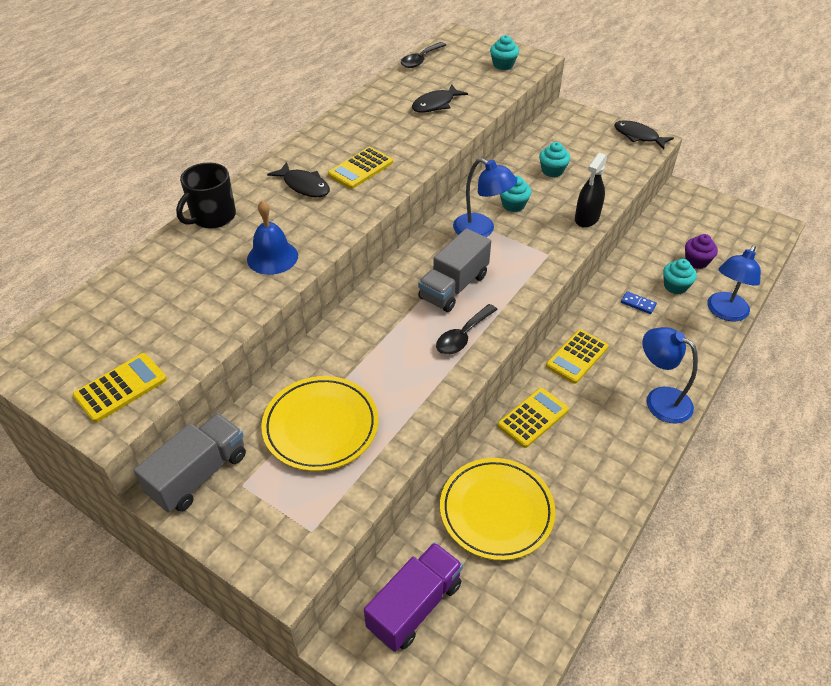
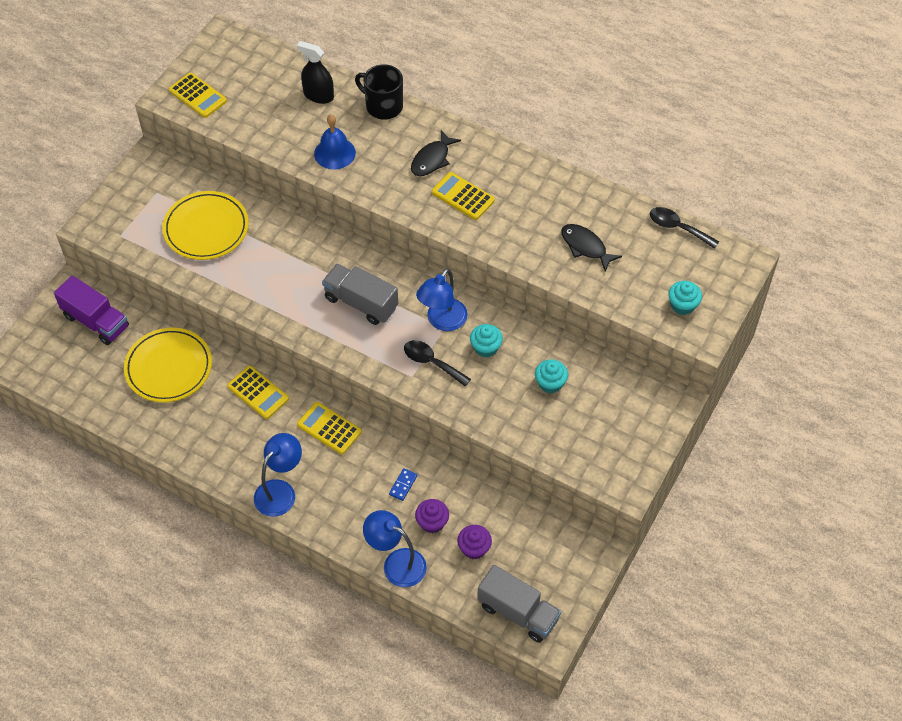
camera: 85 degrees right, 10 degrees up
grey truck [134,413,246,512] -> grey truck moved to [477,565,561,643]
black spoon [436,304,498,355] -> black spoon moved to [404,340,471,386]
black spray bottle [575,153,607,228] -> black spray bottle moved to [297,41,334,104]
black fish [614,120,674,149] -> none
turquoise cupcake [663,259,697,294] -> purple cupcake [415,499,449,533]

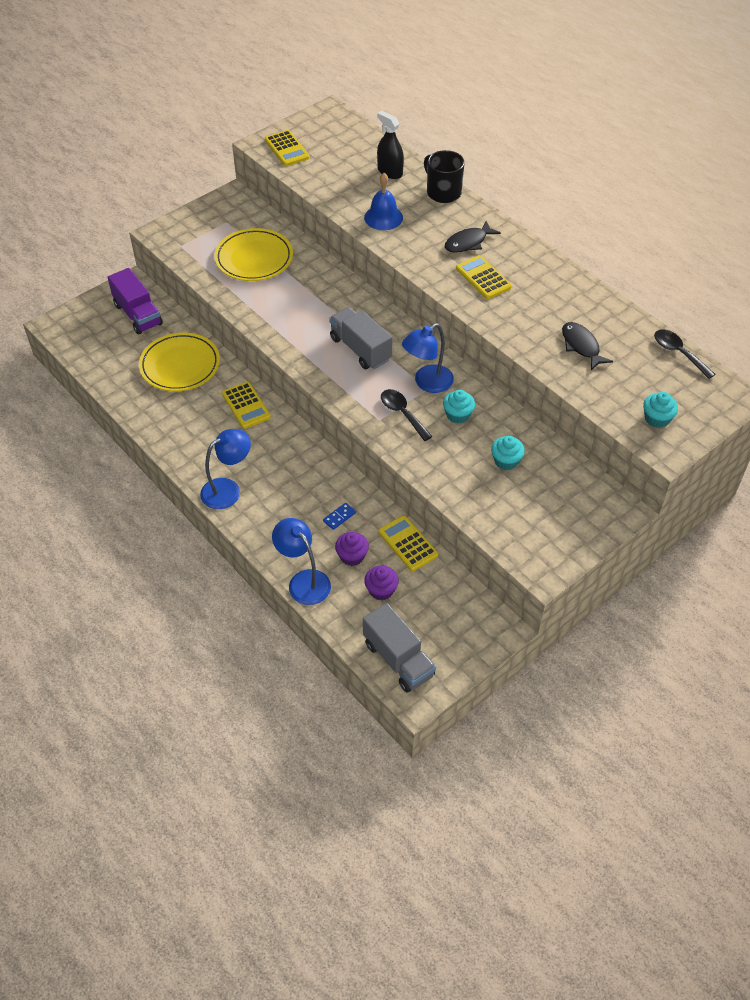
camera: 20 degrees right, 5 degrees down
yellow calculator [297,402,362,454] -> yellow calculator moved to [379,515,438,571]

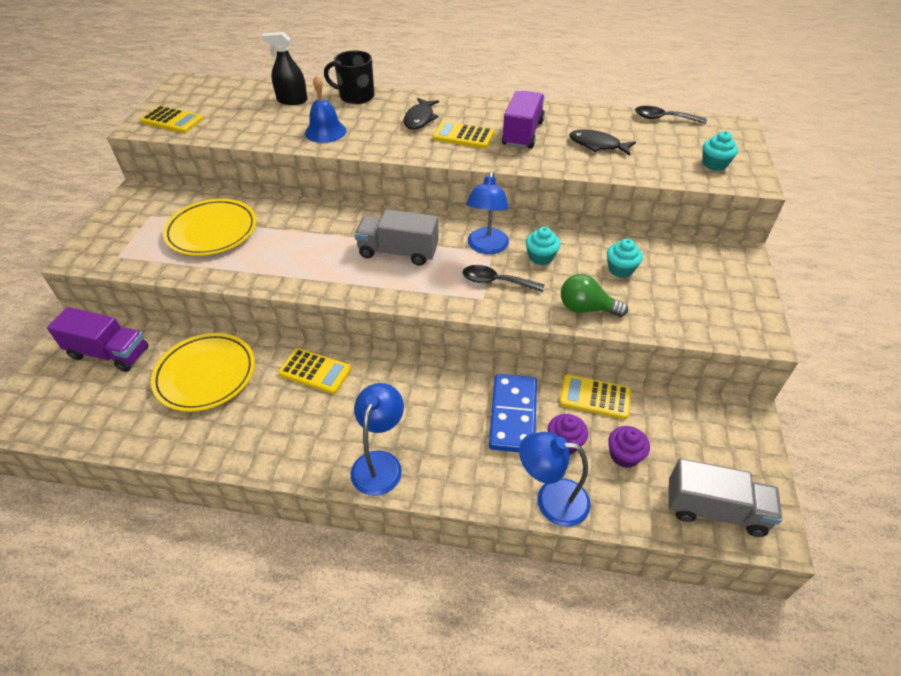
camera: 40 degrees left, 5 degrees down
blue domino [323,503,356,530] -> blue domino [489,374,537,452], size x2.37
none -> purple truck [502,91,545,149]
none -> green light bulb [561,274,628,317]

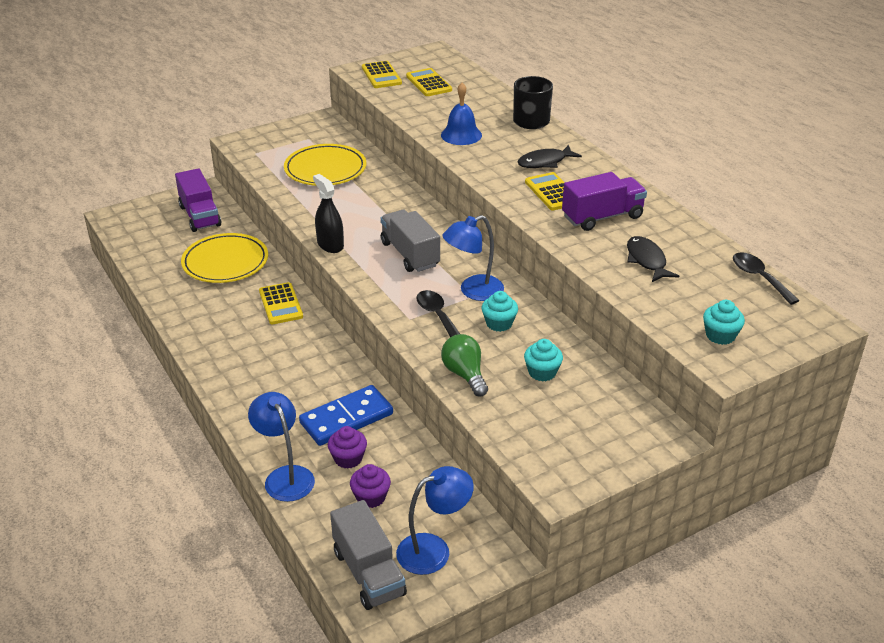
camera: 50 degrees right, 10 degrees down
black spray bottle [262,32,308,105] -> black spray bottle moved to [313,174,344,253]
blue lamp [351,383,404,496] -> blue lamp moved to [396,466,474,575]
yellow calculator [559,374,631,419] -> yellow calculator moved to [406,68,452,96]

